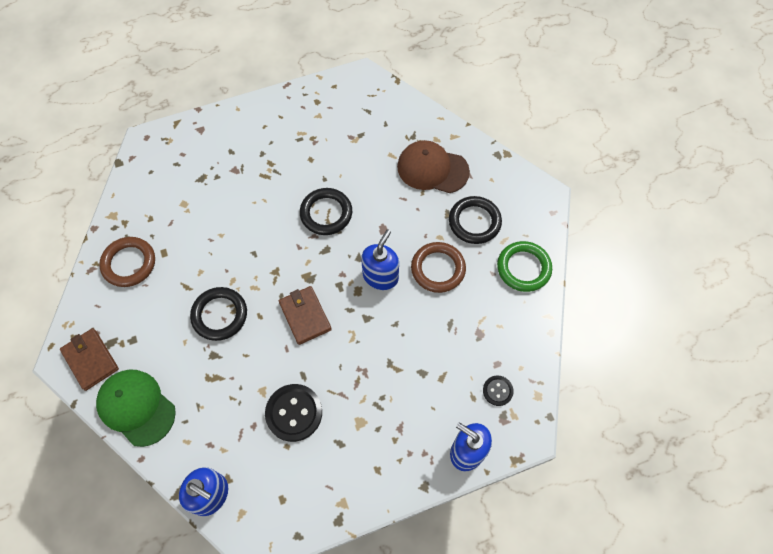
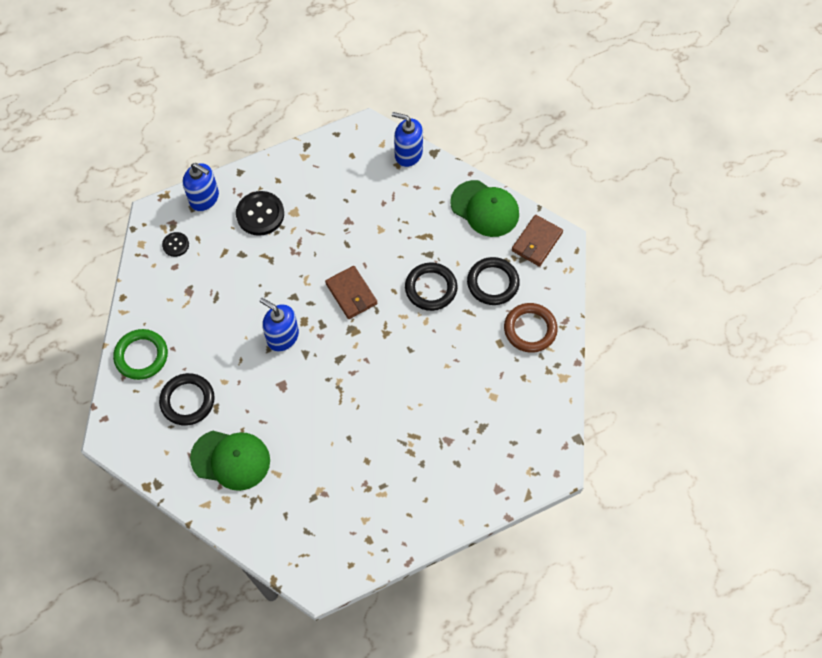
camera: 175 degrees right, 0 degrees up
brown wallet [60,328,119,391] -> brown wallet turned 75 degrees clockwise [512,215,563,266]
black button [265,384,322,442] -> black button moved to [236,191,284,236]
black ring [300,188,352,235] -> black ring moved to [467,257,520,305]
blue soap dispenser [361,229,399,290] -> blue soap dispenser turned 105 degrees clockwise [260,298,299,351]
brown cap [397,140,470,193] -> green cap [190,431,270,491]
brown ring [411,242,466,293] -> none

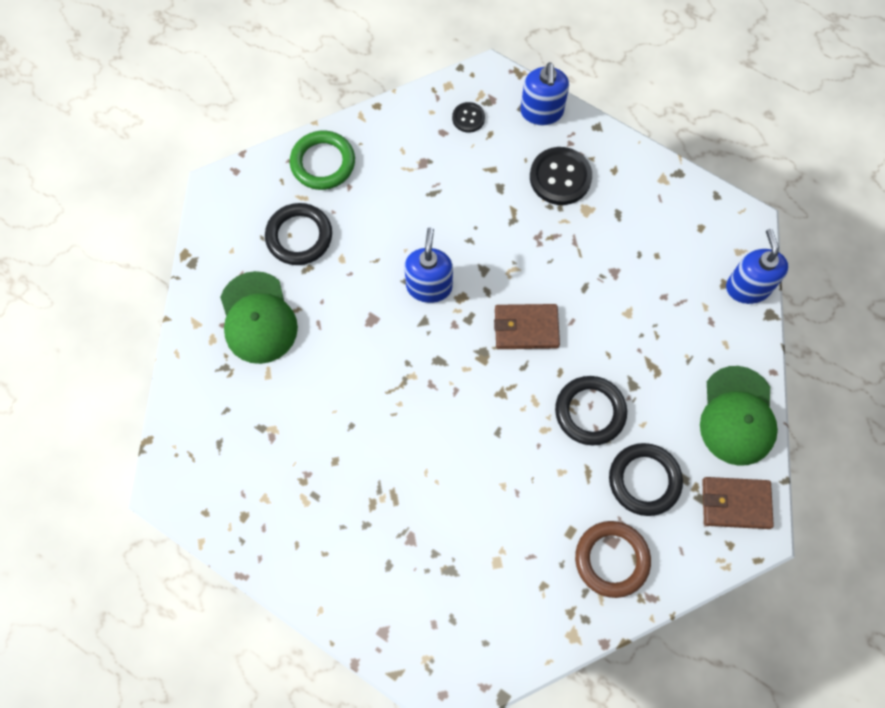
camera: 60 degrees right, 5 degrees up
brown wallet [325,266,377,319] -> brown wallet turned 60 degrees clockwise [494,304,560,349]

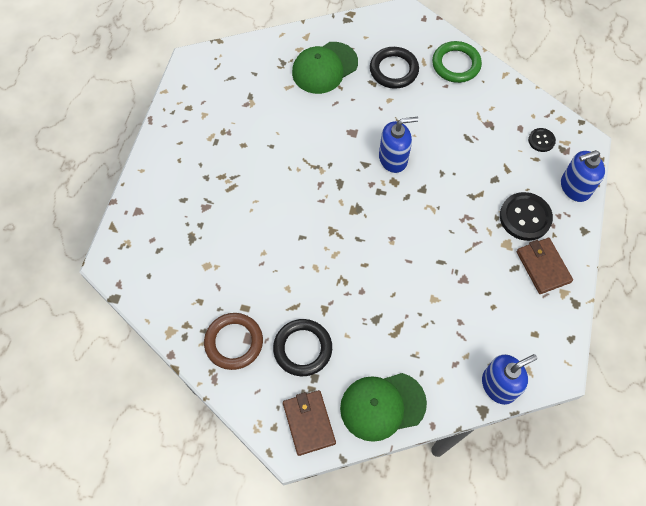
camera: 70 degrees right, 5 degrees down
brown wallet [494,304,560,349] -> brown wallet moved to [516,238,573,294]
black ring [555,376,627,445] -> none

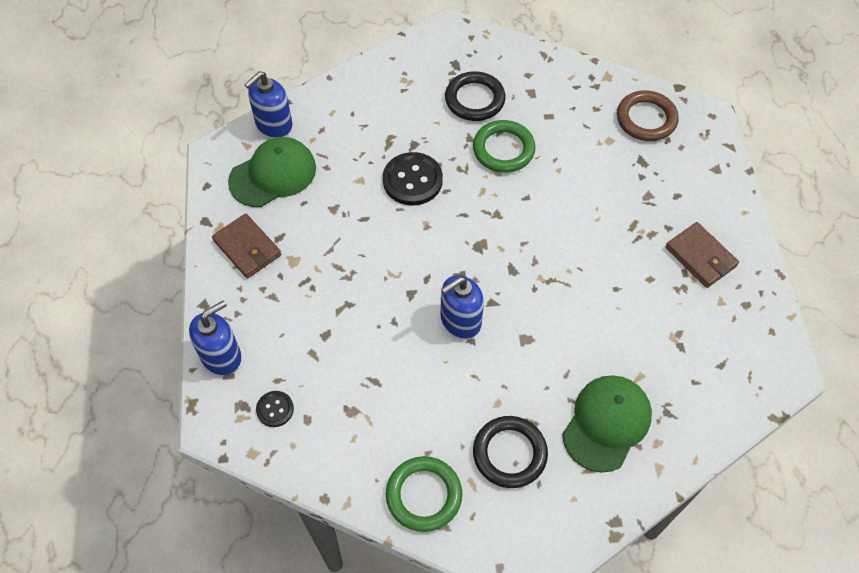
camera: 160 degrees right, 5 degrees down
brown ring [204,313,263,370] -> brown ring moved to [617,90,679,141]
brown wallet [283,390,336,456] -> brown wallet moved to [665,222,739,288]
green cap [340,373,427,442] -> green cap moved to [228,137,316,207]
black button [500,192,553,241] -> black button moved to [383,152,443,205]
none -> green ring [473,120,536,173]

